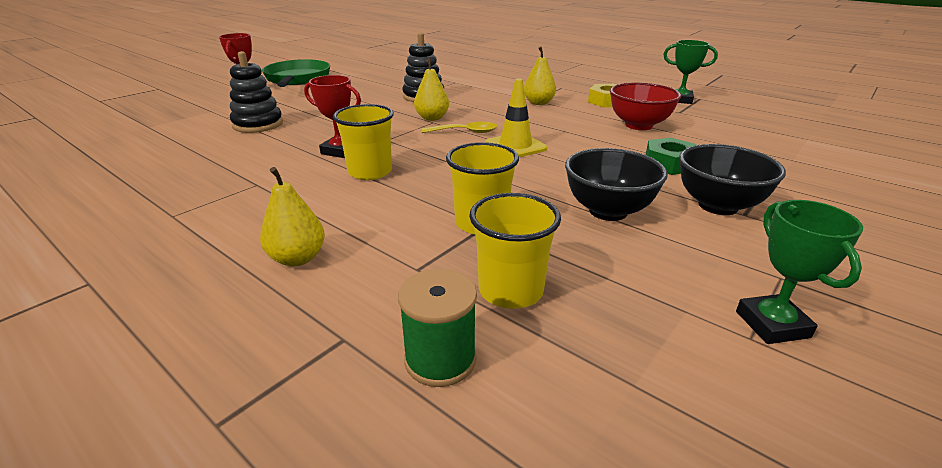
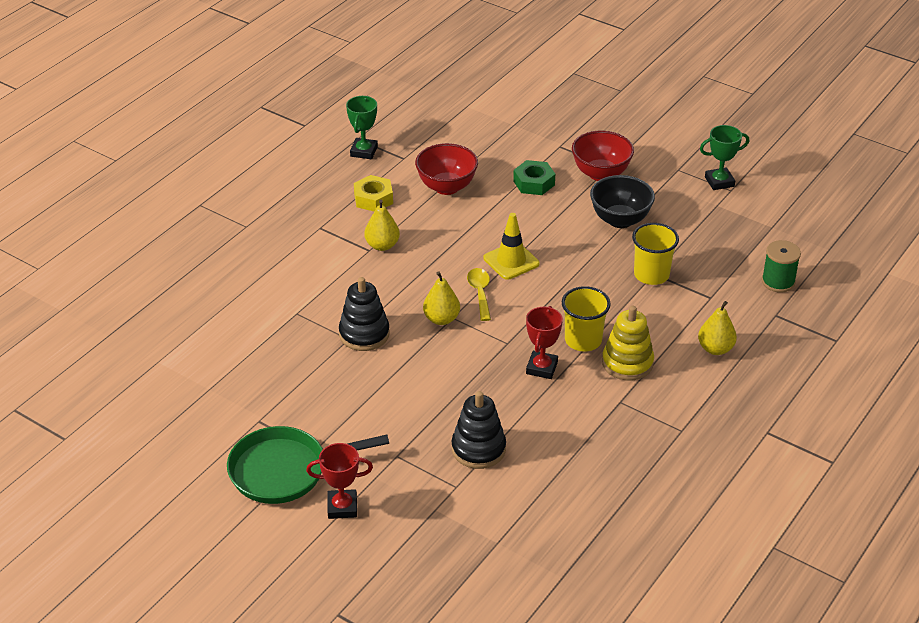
camera: 95 degrees left, 10 degrees up
yellow cup [469,193,561,309] -> none
black bowl [679,144,786,215] -> red bowl [572,131,634,181]
none -> yellow stacking toy [602,306,654,381]

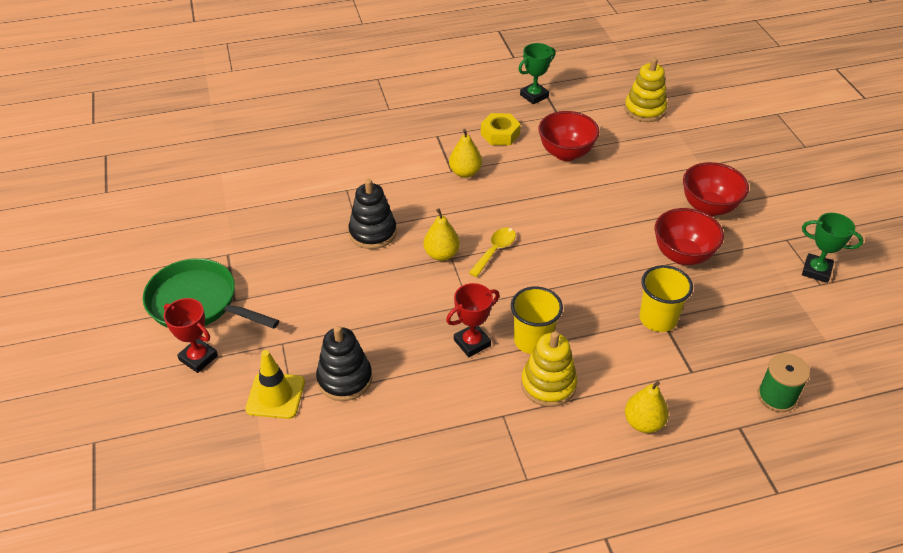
camera: 40 degrees right, 5 degrees up
yellow traffic cone [483,213,540,280] -> yellow traffic cone moved to [245,350,305,419]
green nut [513,160,555,195] -> none
black bowl [590,175,655,228] -> red bowl [655,208,724,265]
none -> yellow stacking toy [625,58,667,122]

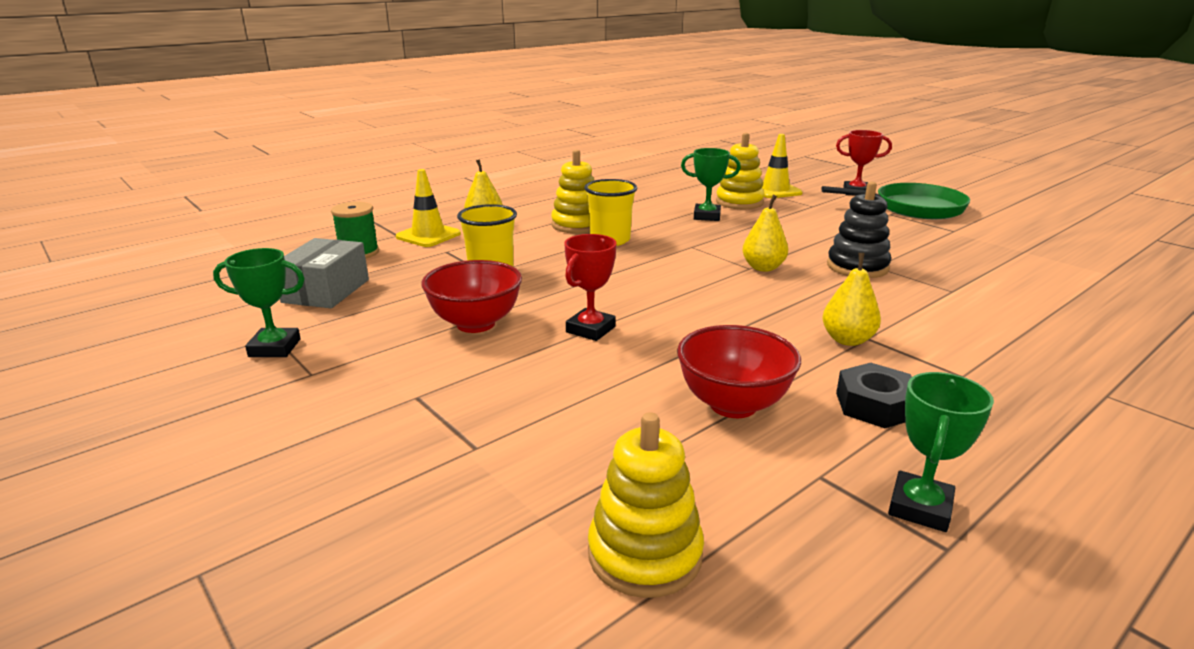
camera: 155 degrees right, 20 degrees down
black stacking toy [316,326,372,401] -> yellow stacking toy [716,133,765,209]
red trophy [446,283,499,357] -> red trophy moved to [564,234,616,341]
yellow spoon [469,228,516,277] -> none
yellow nut [481,113,521,145] -> black nut [836,363,912,428]
red bowl [683,162,749,216] -> none
none -> grey box [280,238,369,308]
none -> yellow traffic cone [396,169,461,247]
none -> green trophy [681,148,741,221]

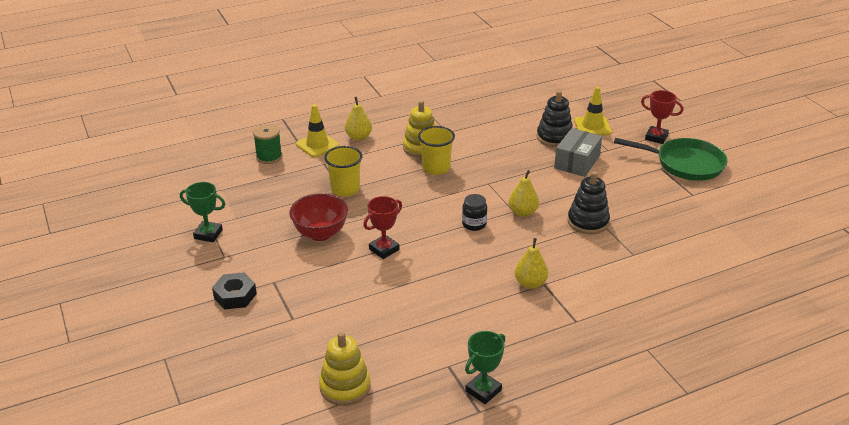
camera: 15 degrees right, 10 degrees up
grey box [280,238,369,308] -> grey box moved to [554,128,602,177]
red bowl [677,325,801,418] -> none
green trophy [681,148,741,221] -> none
yellow stacking toy [716,133,765,209] -> black stacking toy [537,91,573,147]
black nut [836,363,912,428] -> black nut moved to [212,272,257,310]
none -> black jar [462,194,487,231]

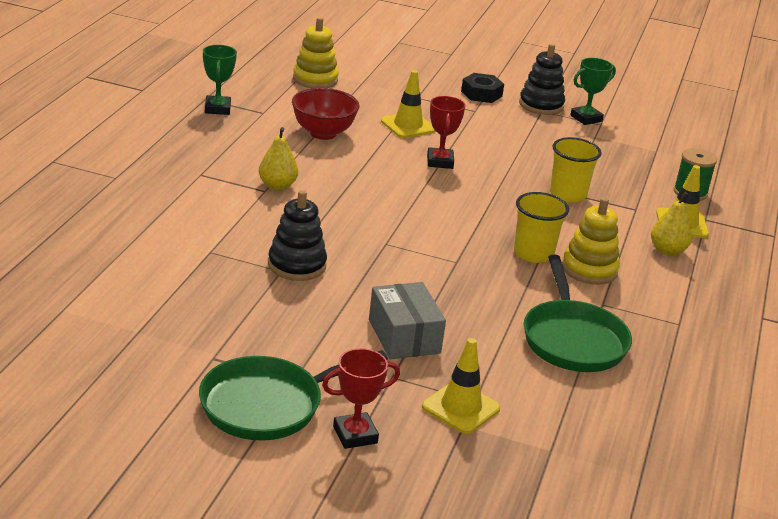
camera: 130 degrees right, 5 degrees down
red bowl [289,193,348,241] -> red bowl moved to [292,88,360,140]
black jar [462,194,487,231] -> none
yellow pear [509,170,539,217] -> none
black stacking toy [537,91,573,147] -> black stacking toy moved to [519,44,565,115]
none -> yellow traffic cone [381,70,436,138]
none -> green pan [524,255,632,372]

